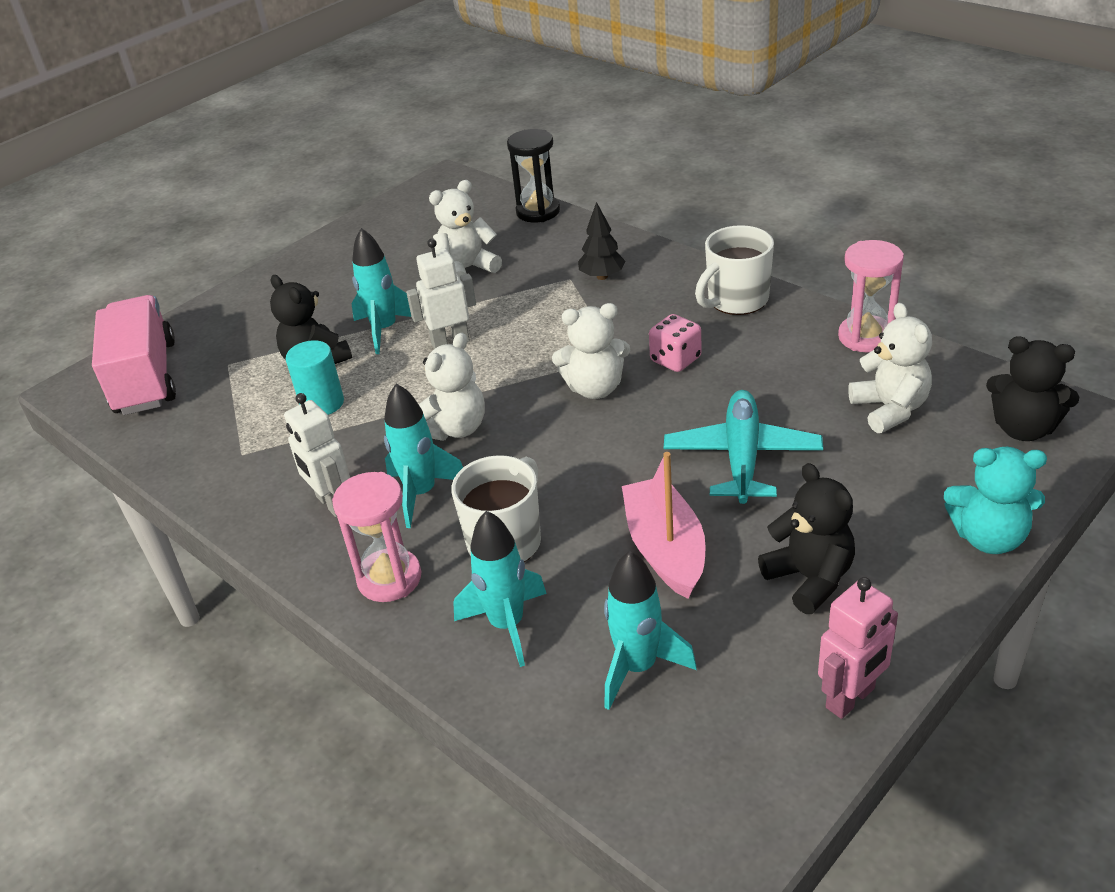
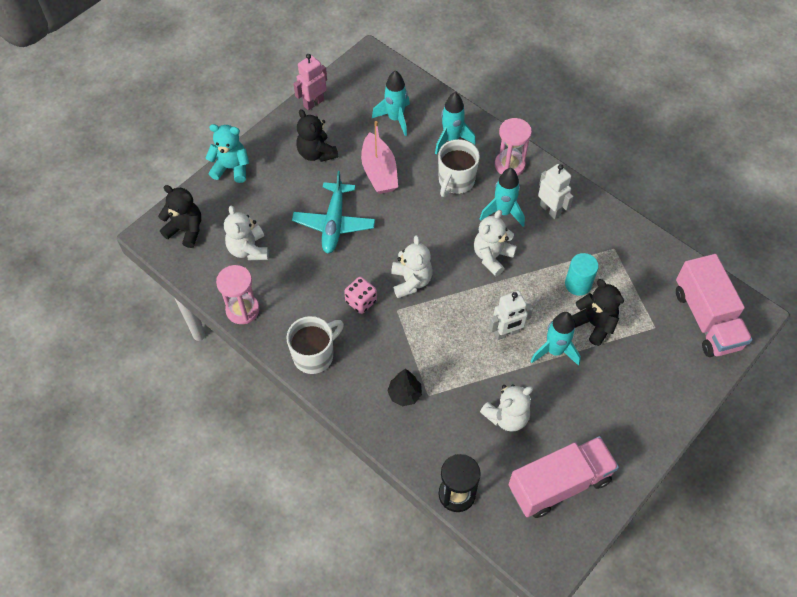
camera: 175 degrees right, 20 degrees up
white teddy bear [552,303,631,399] -> white teddy bear turned 90 degrees clockwise [391,235,433,298]
none -> pink truck [508,436,619,518]

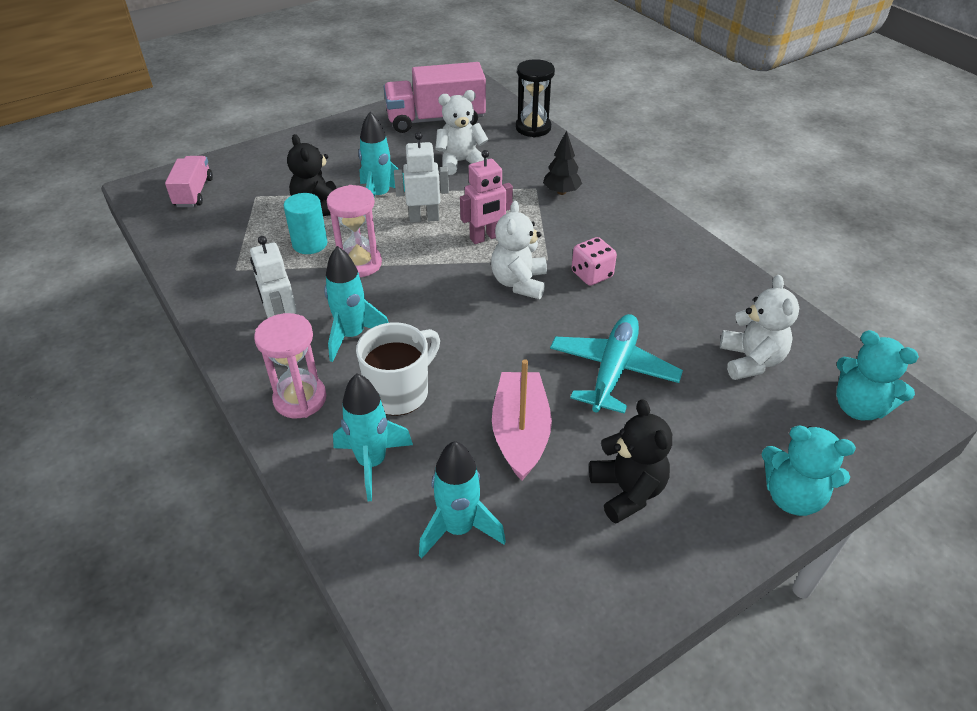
camera: 165 degrees left, 15 degrees down
black teddy bear [158,185,201,248] -> turquoise teddy bear [836,330,919,420]
pink hourglass [216,265,259,324] -> pink hourglass moved to [327,185,382,277]
white mug [286,316,344,374] -> none
pink robot [293,54,327,111] -> pink robot moved to [460,150,513,244]
white teddy bear [474,210,517,276] -> none
pink truck [676,254,753,357] -> pink truck [165,156,213,207], size x0.58

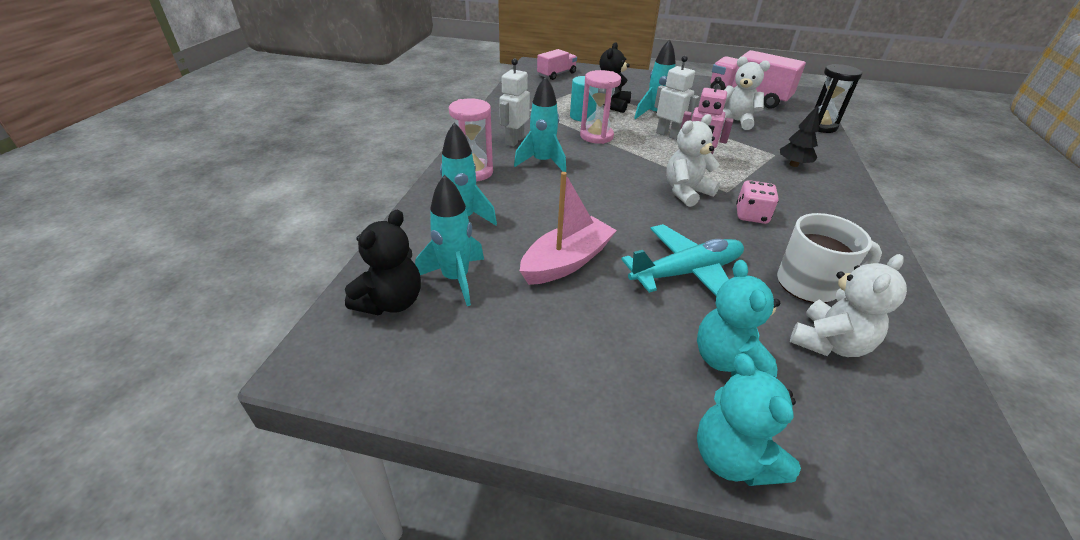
camera: 45 degrees right, 5 degrees down
white mug [356,322,440,416] -> white mug moved to [777,213,882,303]
black teddy bear [589,399,672,524] -> black teddy bear moved to [345,210,421,315]
turquoise teddy bear [836,330,919,420] -> turquoise teddy bear moved to [697,260,780,378]

